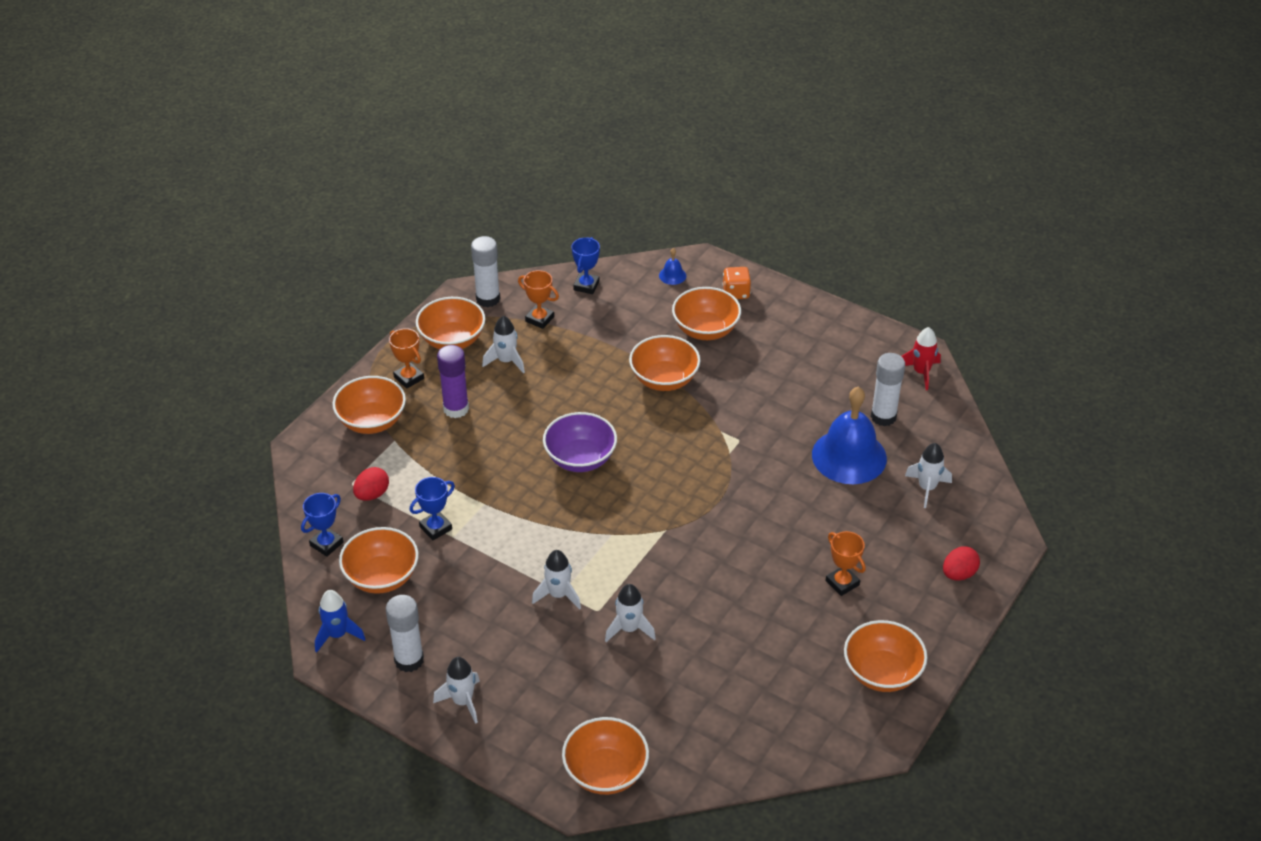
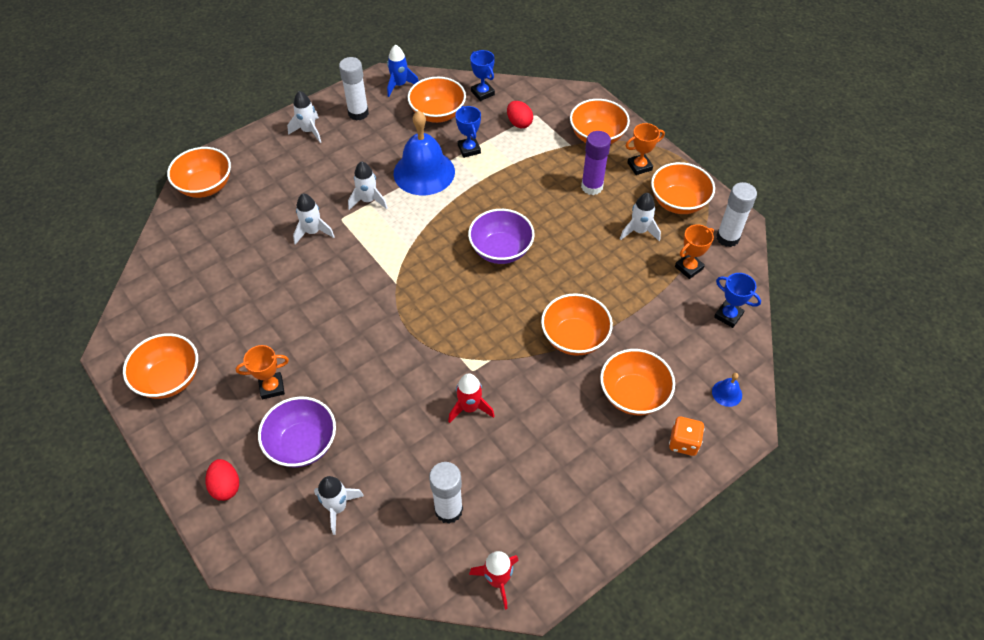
camera: 110 degrees right, 10 degrees up
blue bell [812,387,887,484] -> blue bell moved to [393,110,455,195]
none -> purple bowl [258,397,336,467]
none -> red rocket [448,374,494,423]

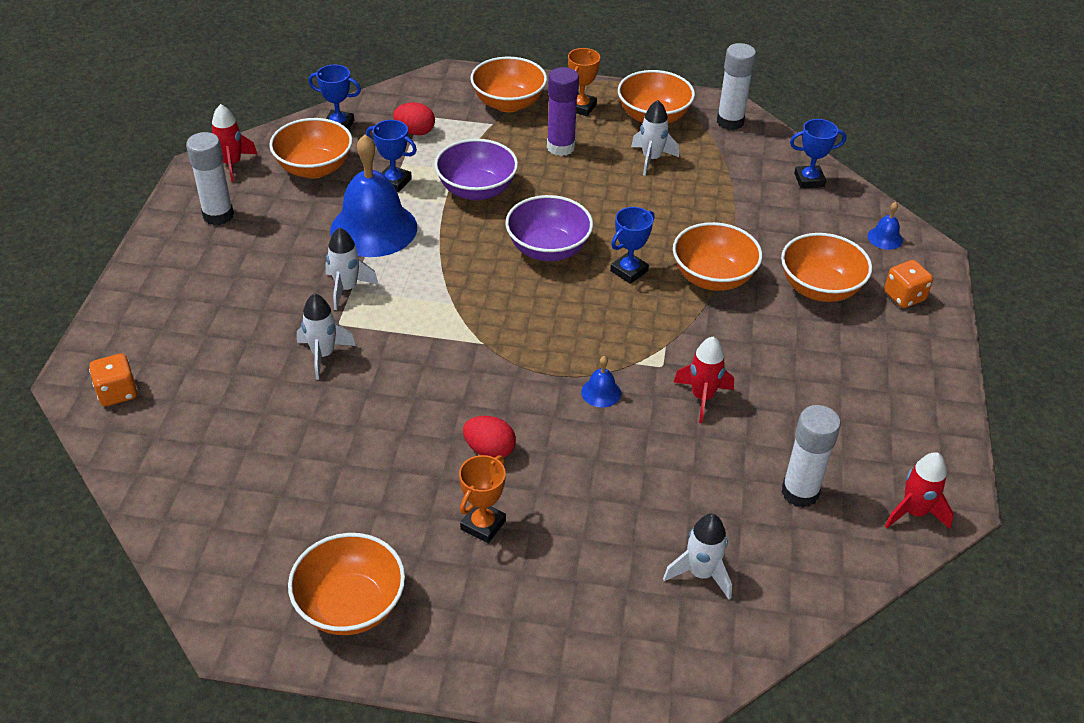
camera: 45 degrees left, 10 degrees down
orange bowl [167,147,231,198] -> orange dice [89,354,138,406]
red egg [206,459,239,501] -> red egg moved to [463,416,516,458]
purple bowl [258,397,336,467] -> purple bowl moved to [434,139,518,200]
white rocket [287,91,321,143] -> none
blue rocket [387,44,419,97] -> red rocket [212,104,257,182]
orange trophy [675,224,714,279] -> none
none -> blue bell [581,356,621,408]
none -> blue trophy [610,207,654,284]

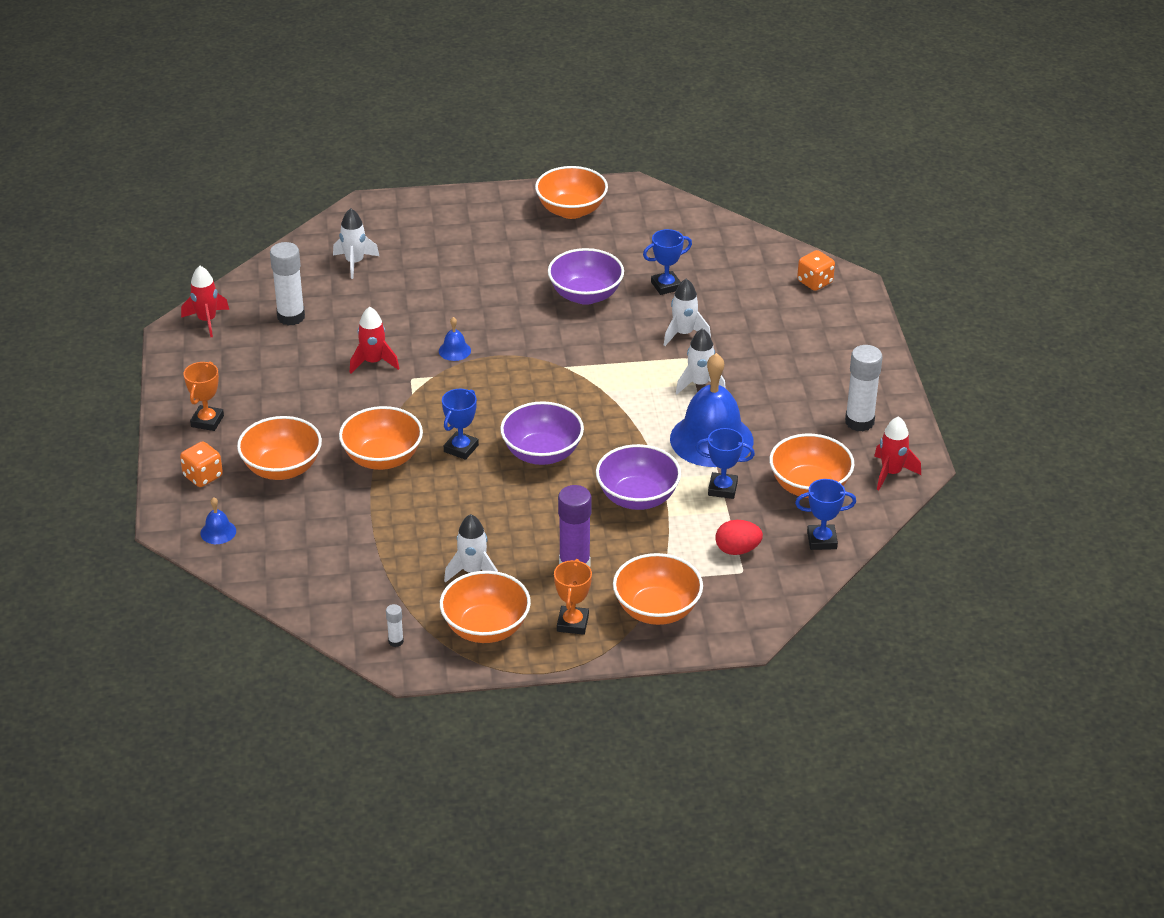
camera: 165 degrees right, 5 degrees down
orange trophy [459,455,506,543] -> orange trophy moved to [183,361,224,431]
red egg [463,416,516,458] -> none
white glue stick [717,43,756,130] -> white glue stick [386,604,404,647], size x0.47
blue trophy [790,119,847,188] -> blue trophy moved to [643,229,692,295]
none -> purple bowl [548,248,624,305]

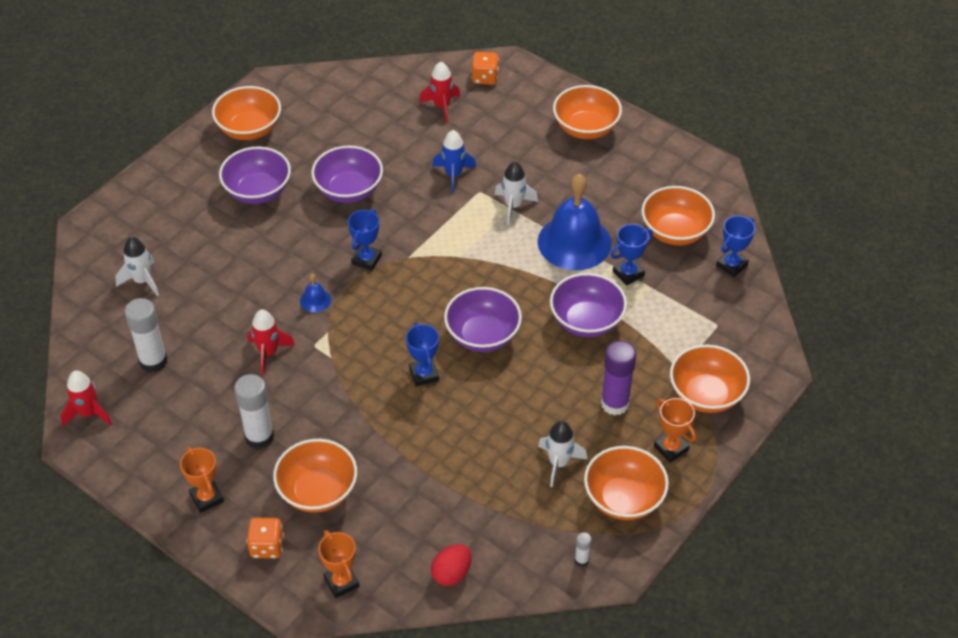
camera: 45 degrees left, 10 degrees up
blue bell [200,497,236,544] -> orange trophy [318,530,360,598]
orange bowl [339,406,423,470] -> orange bowl moved to [553,85,622,139]
blue trophy [643,229,692,295] -> blue trophy moved to [348,209,382,271]
white rocket [664,279,711,346] -> blue rocket [432,130,476,193]
red egg [715,520,763,555] -> red egg moved to [431,544,472,586]
white glue stick [845,345,883,431] -> white glue stick moved to [234,374,274,449]
red rocket [874,416,921,490] -> red rocket moved to [419,62,460,123]
none -> purple bowl [219,147,291,204]

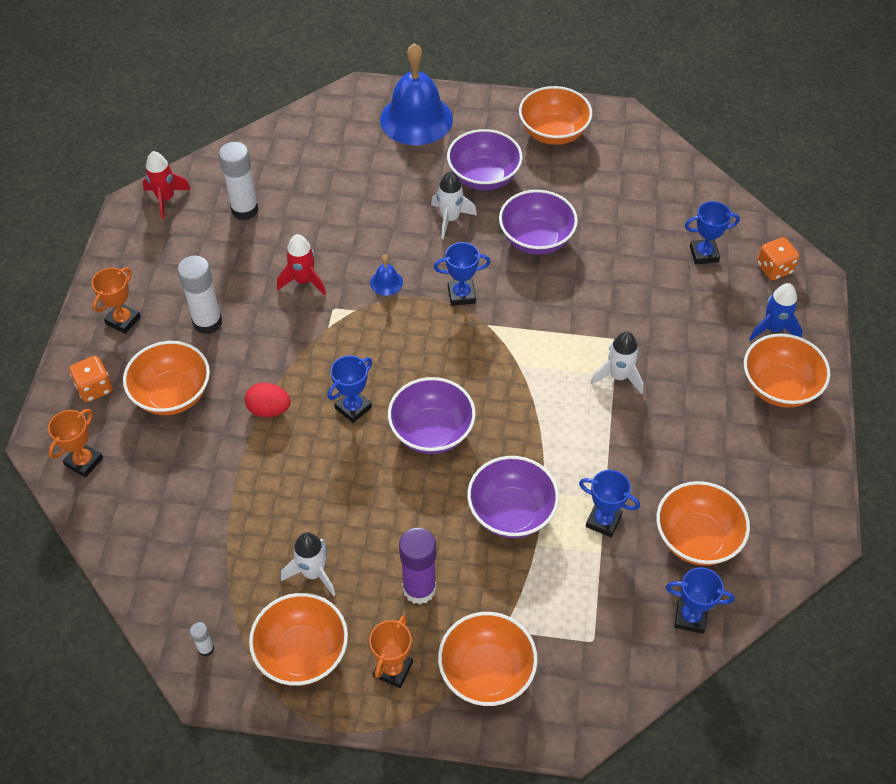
camera: 60 degrees right, 5 degrees up
white rocket [115,237,159,296] -> white rocket moved to [431,171,477,239]
red rocket [419,62,460,123] -> blue trophy [685,201,740,264]
red egg [431,544,472,586] -> red egg moved to [245,383,291,417]
blue rocket [432,130,476,193] -> blue rocket moved to [749,283,803,341]
blue bell [538,174,612,270] -> blue bell moved to [380,43,453,145]

